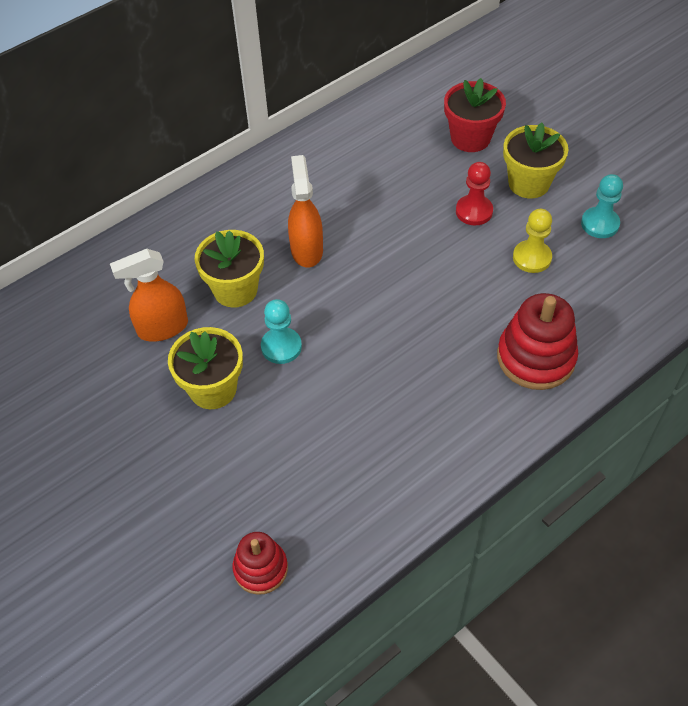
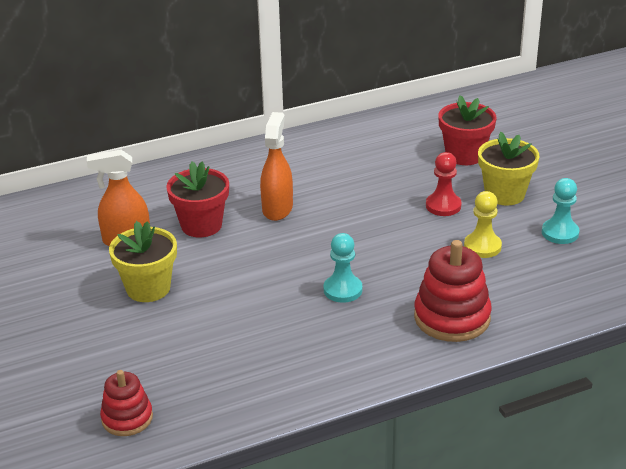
camera: 15 degrees right, 20 degrees down
yellow flower pot [195,230,264,308] -> red flower pot [166,162,229,237]
turquoise pawn [261,299,302,364] -> turquoise pawn moved to [323,233,362,303]

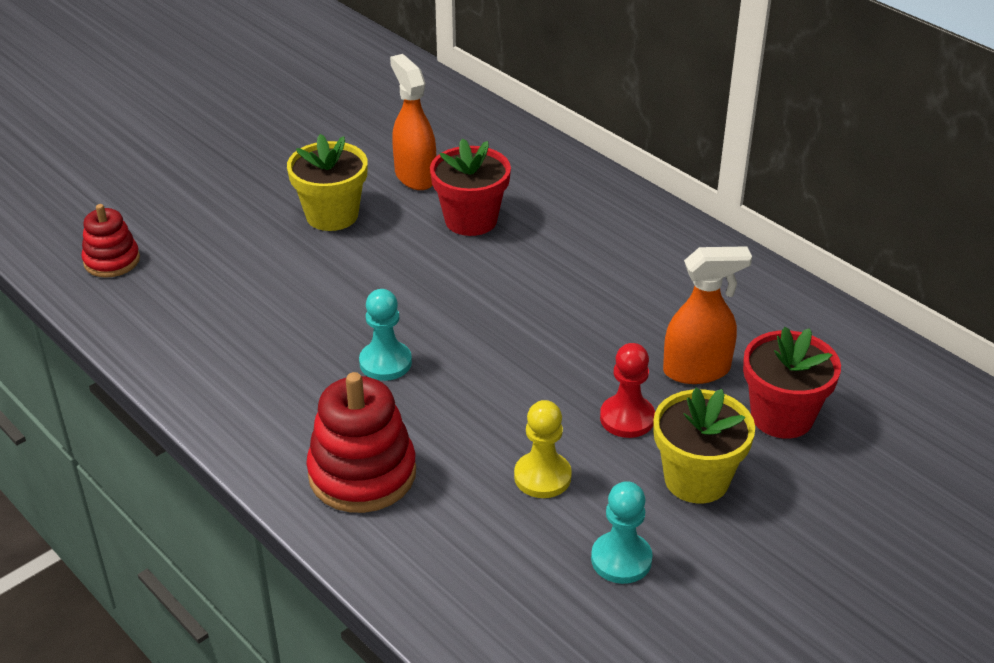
camera: 70 degrees right, 5 degrees up
orange spray bottle [260,112,293,221] -> orange spray bottle moved to [663,246,752,384]

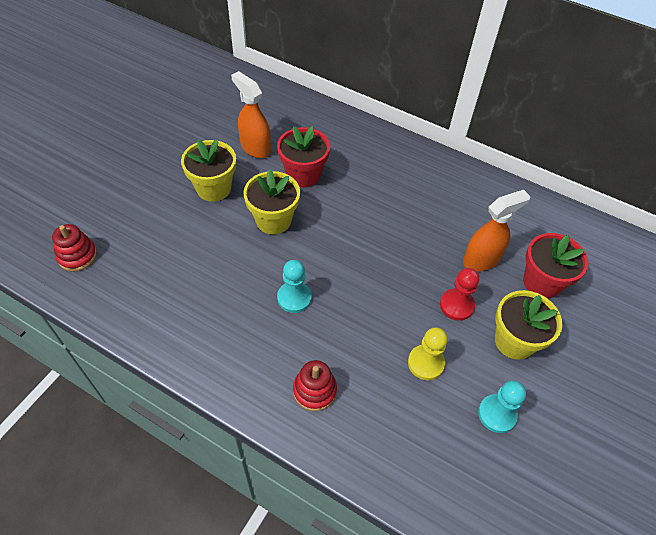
camera: 20 degrees left, 15 degrees up
red stacking toy [306,372,416,513] -> red stacking toy [293,360,337,411], size x0.61
none -> yellow flower pot [243,170,300,234]

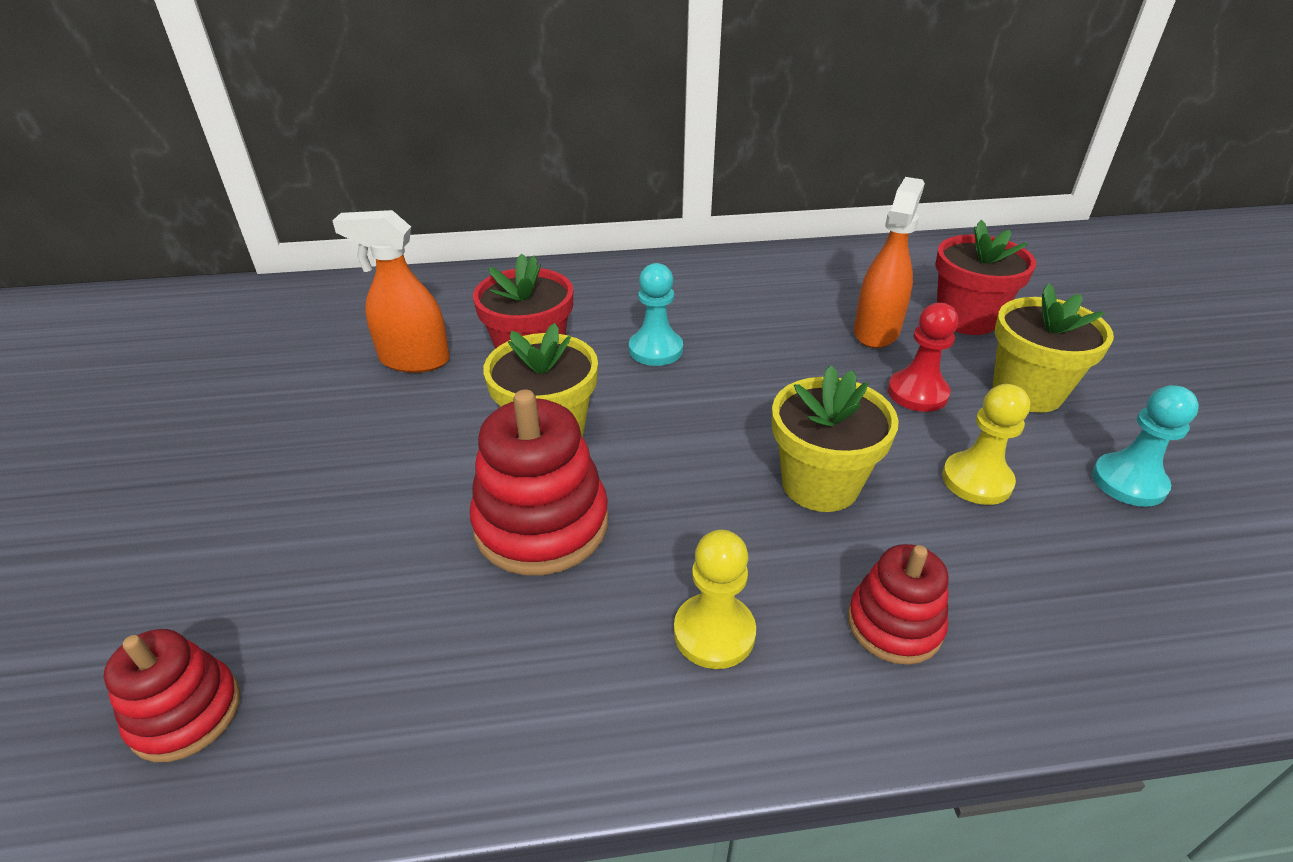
camera: 35 degrees left, 15 degrees down
yellow flower pot [181,139,236,202] -> yellow flower pot moved to [772,366,899,512]
turquoise pawn [277,260,312,313] -> turquoise pawn moved to [629,263,683,366]
none -> red stacking toy [470,390,608,575]
none -> yellow pawn [674,530,756,669]

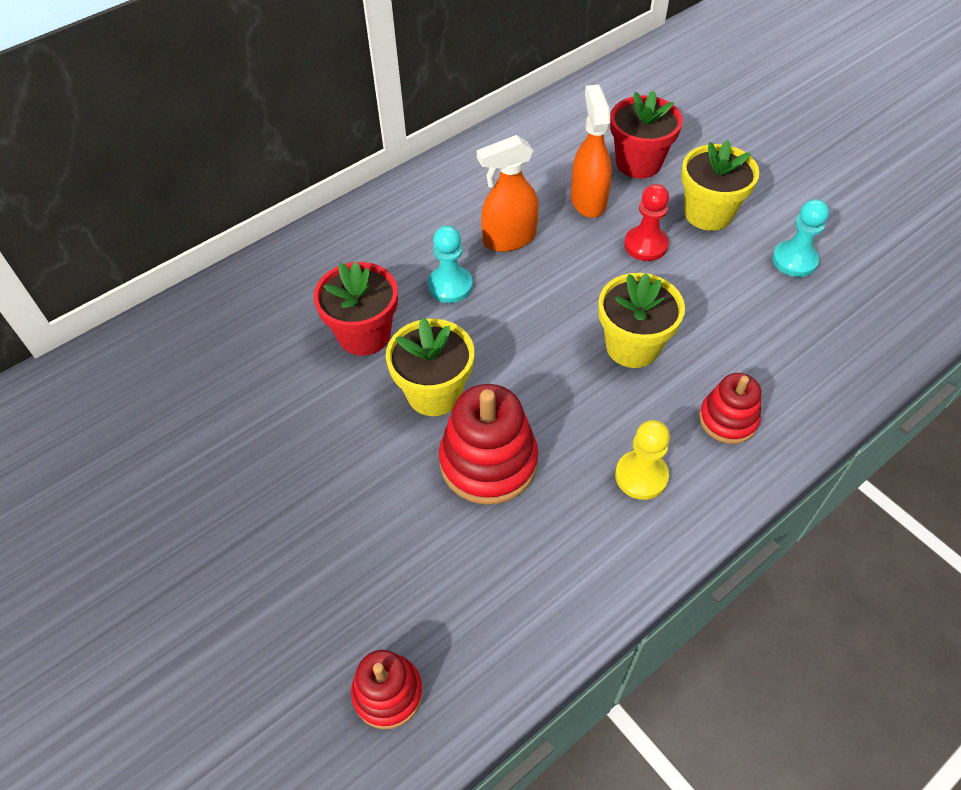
camera: 30 degrees left, 15 degrees up
orange spray bottle [333,210,450,373] -> orange spray bottle moved to [477,135,539,252]
yellow pawn [942,384,1030,505] -> none

